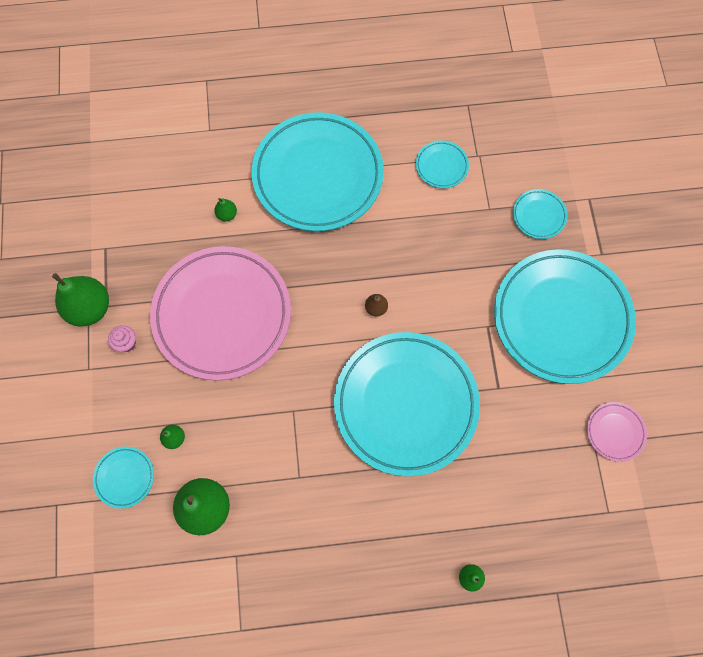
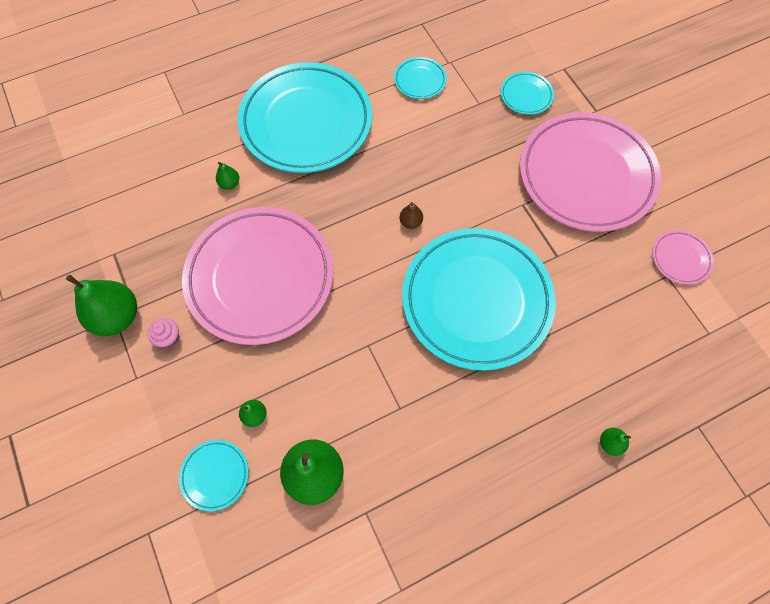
camera: 20 degrees left, 5 degrees down
turquoise plate [494,249,636,384] -> pink plate [520,112,661,232]

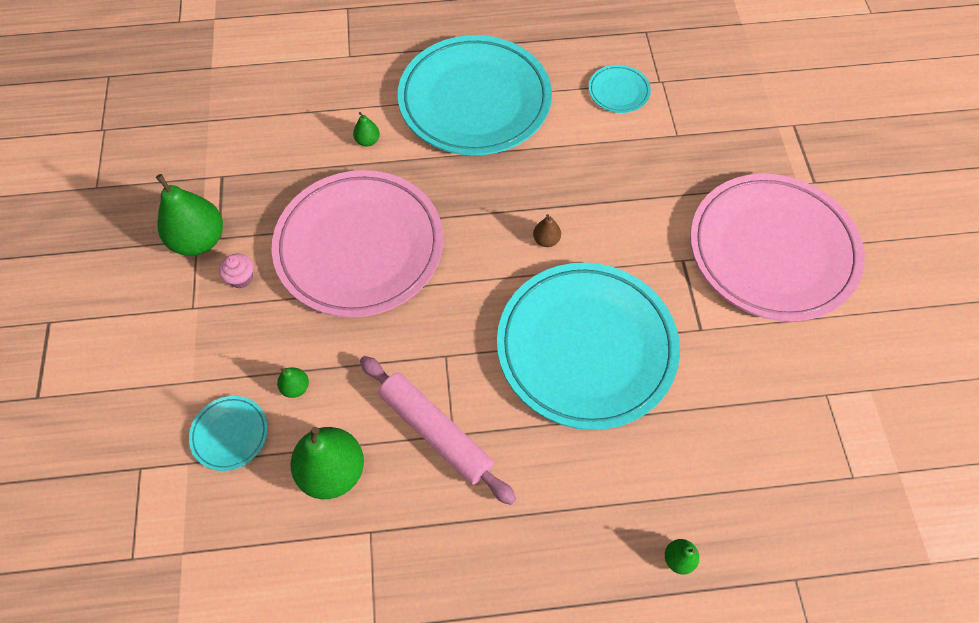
camera: 20 degrees right, 5 degrees down
turquoise plate [501,72,554,115] -> none
pink plate [652,230,714,285] -> none
none -> pink rolling pin [360,356,516,505]

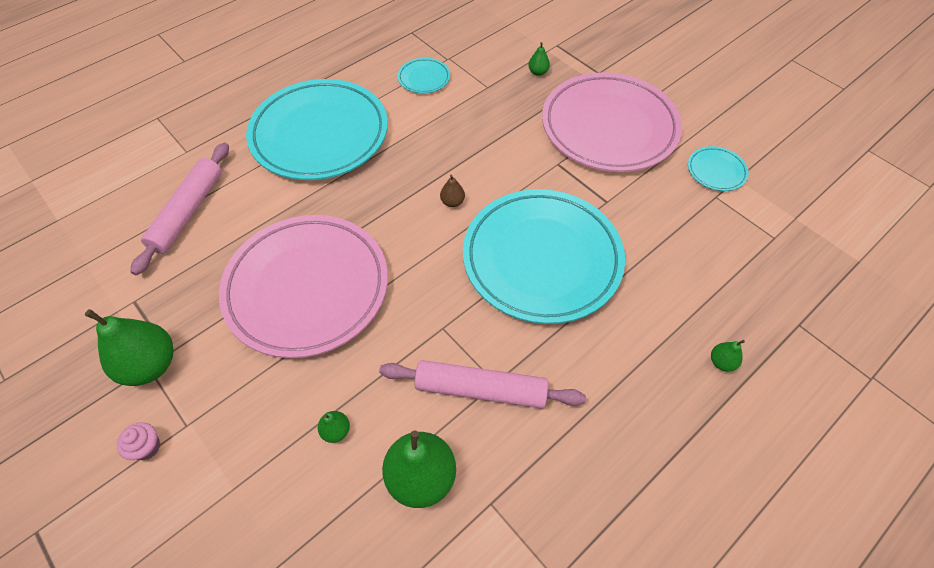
camera: 35 degrees left, 5 degrees down
turquoise plate [189,396,268,471] -> turquoise plate moved to [688,146,749,191]
pink cupcake [219,254,253,288] -> pink cupcake moved to [117,422,160,460]
green pear [353,112,380,147] -> green pear moved to [528,42,550,76]
none -> pink rolling pin [130,143,229,276]

